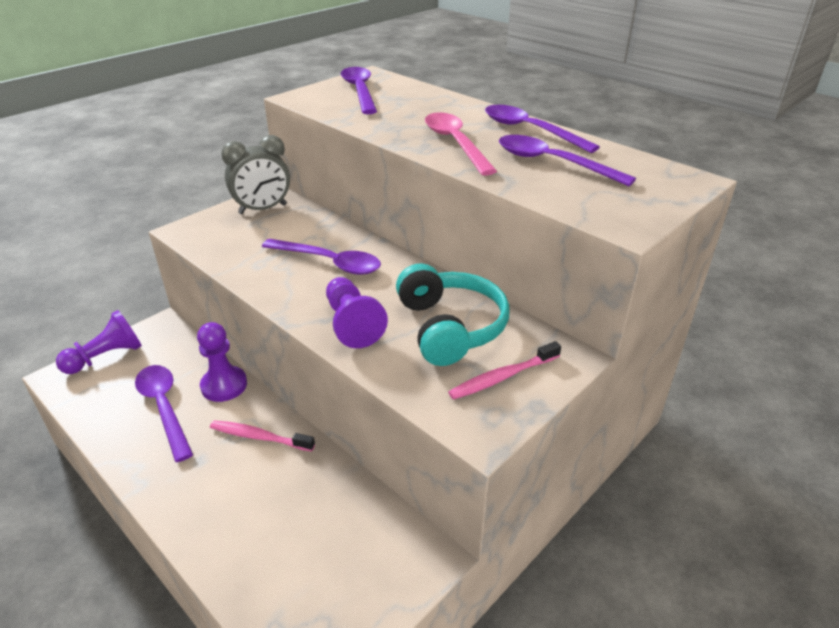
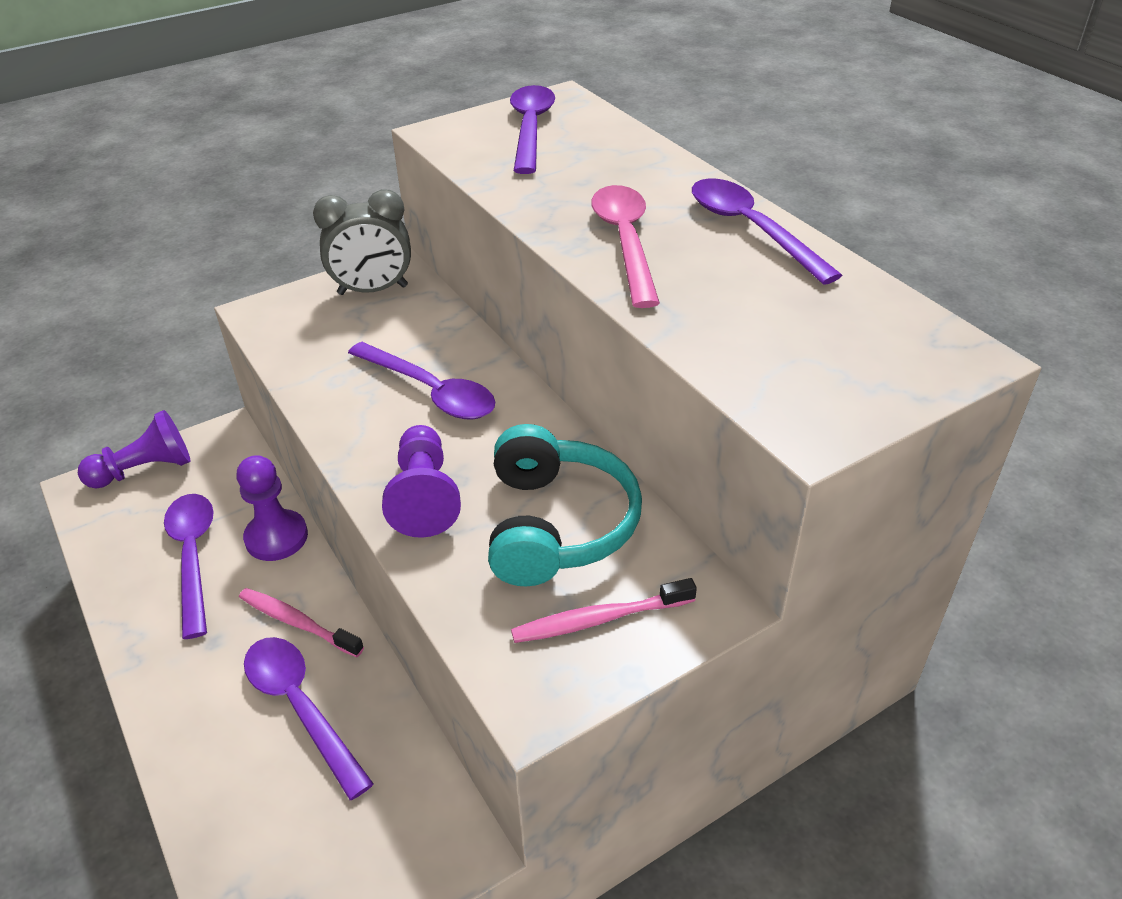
camera: 15 degrees right, 5 degrees up
purple spoon [499,135,636,186] -> purple spoon moved to [244,637,374,800]

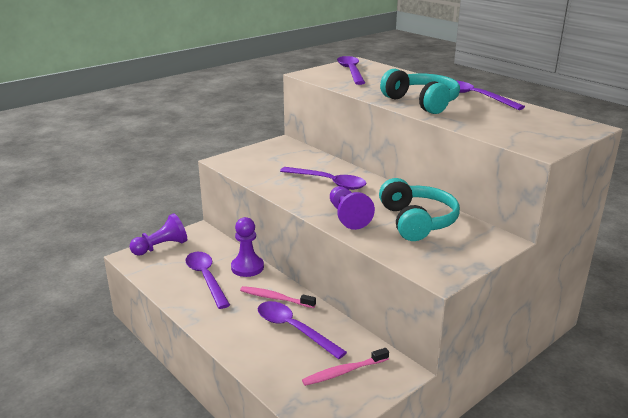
camera: 10 degrees left, 15 degrees down
grey clock [313,189,411,295] -> none
pink toothbrush [511,578,697,643] -> pink toothbrush moved to [302,348,389,386]
pink spoon [591,185,660,308] -> turquoise headphones [380,69,460,114]

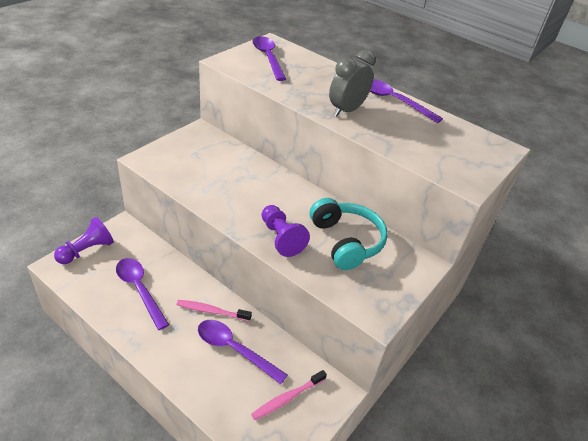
camera: 15 degrees left, 15 degrees up
purple pawn [231,217,264,277] -> none
purple spoon [280,167,366,190] -> none
turquoise headphones [380,69,460,114] -> grey clock [329,50,375,117]

